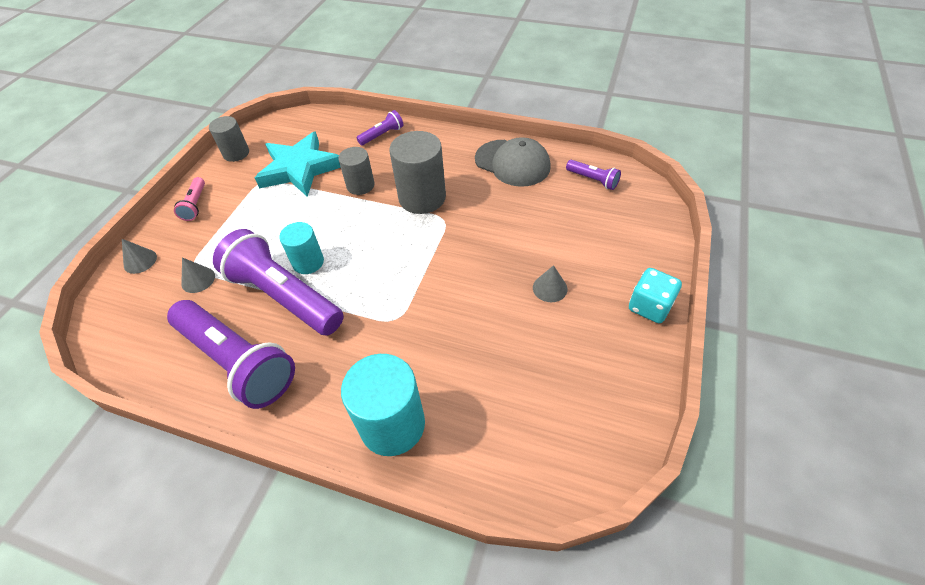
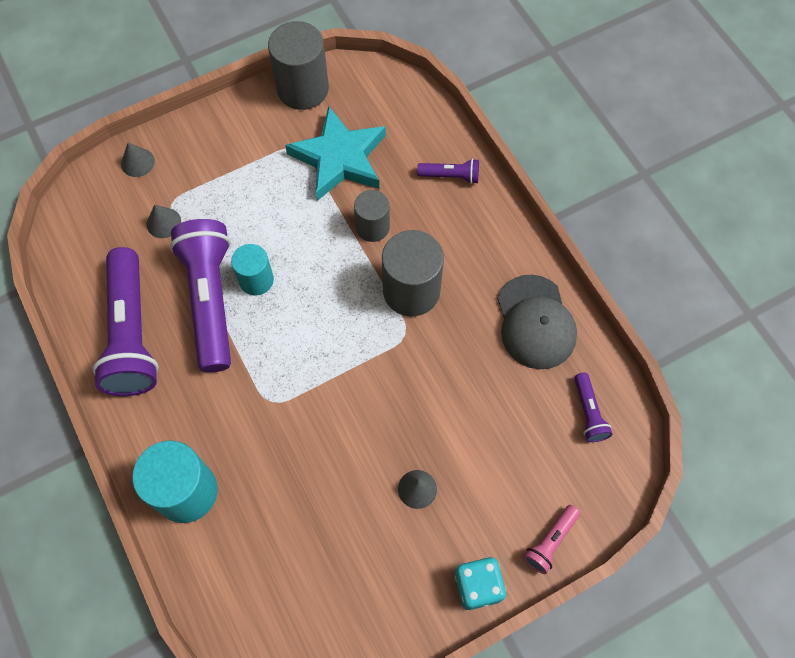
camera: 40 degrees right, 15 degrees up
pink flashlight [174,177,205,221] -> pink flashlight moved to [523,505,580,574]
grey cylinder [209,116,249,162] -> grey cylinder [268,21,329,110], size x1.64

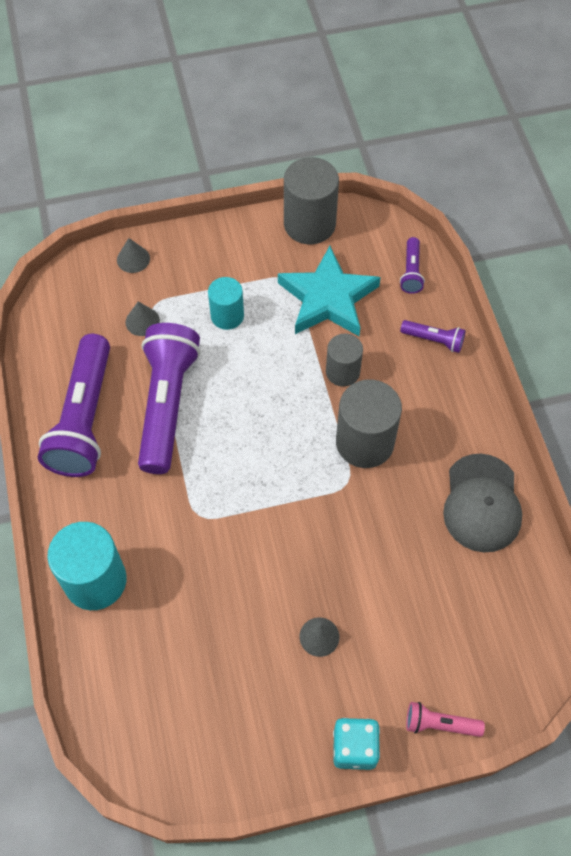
camera: 15 degrees right, 5 degrees down
turquoise cylinder [231,244,274,296] -> turquoise cylinder moved to [208,277,244,330]
pink flashlight [523,505,580,574] -> pink flashlight turned 45 degrees clockwise [406,702,485,737]
purple flashlight [574,373,612,442] -> purple flashlight moved to [400,237,425,294]

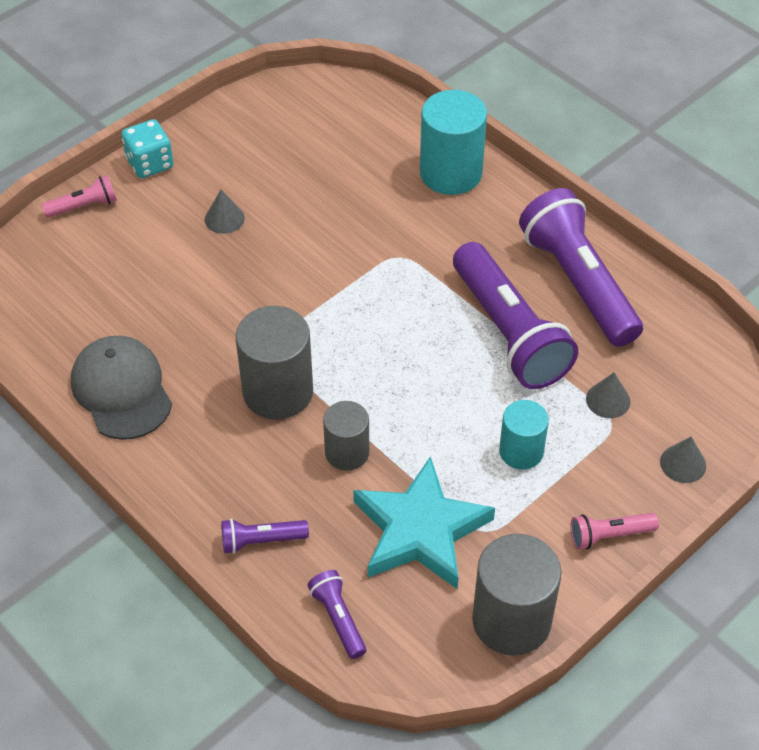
camera: 150 degrees right, 10 degrees down
none -> pink flashlight [570,513,659,549]

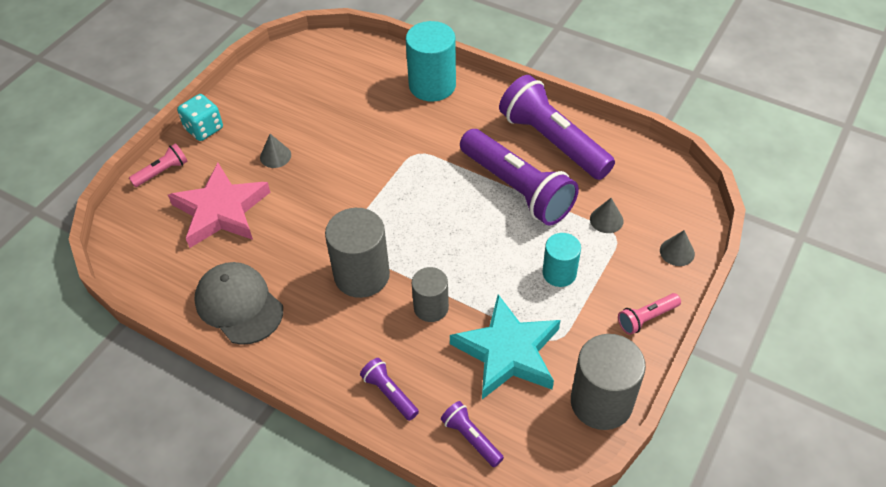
camera: 15 degrees left, 0 degrees up
purple flashlight [221,519,309,554] -> purple flashlight turned 75 degrees clockwise [360,358,419,421]
none -> pink star [168,163,270,248]

